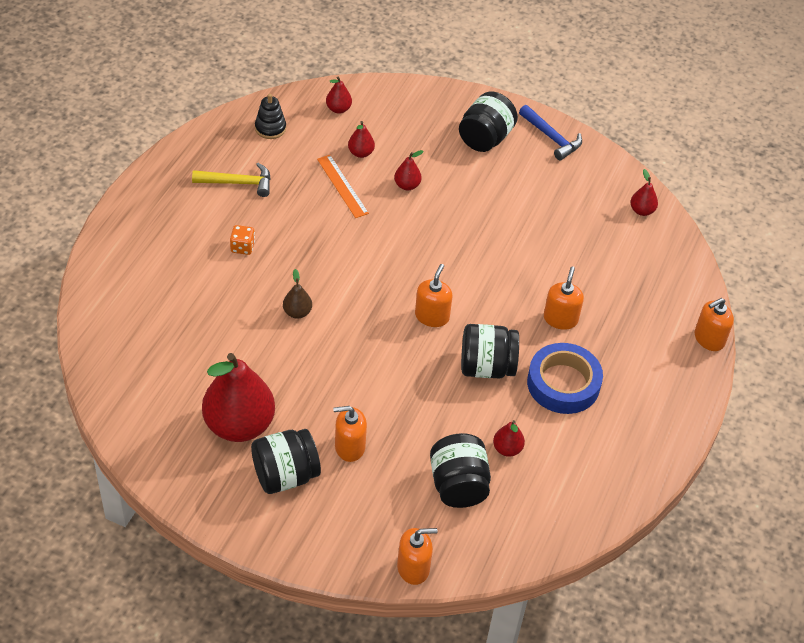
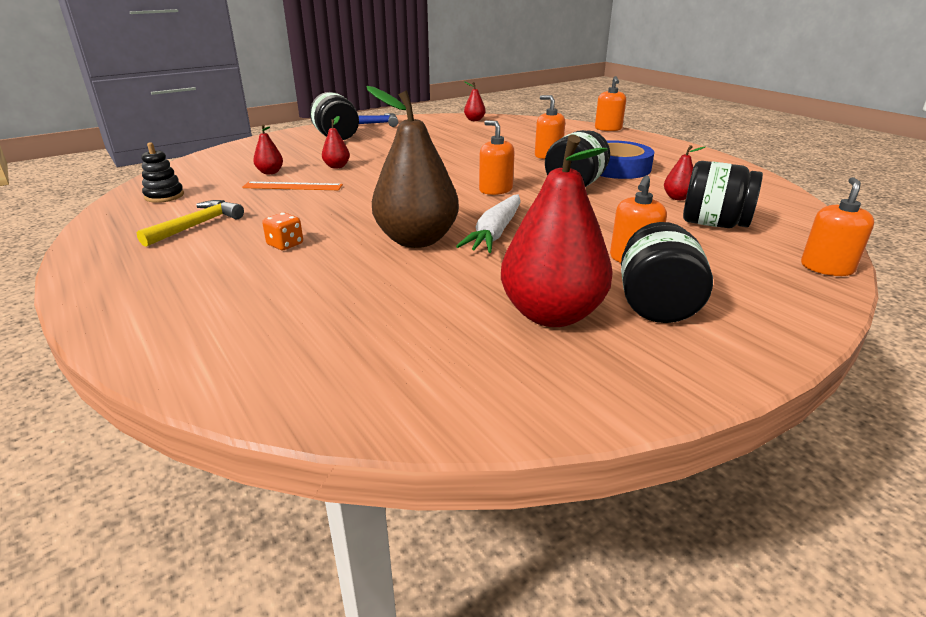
camera: 55 degrees left, 20 degrees down
brown pear [283,269,312,319] -> brown pear [367,86,459,248], size x2.30
red pear [326,76,352,114] -> none
none -> white carrot [456,194,521,253]

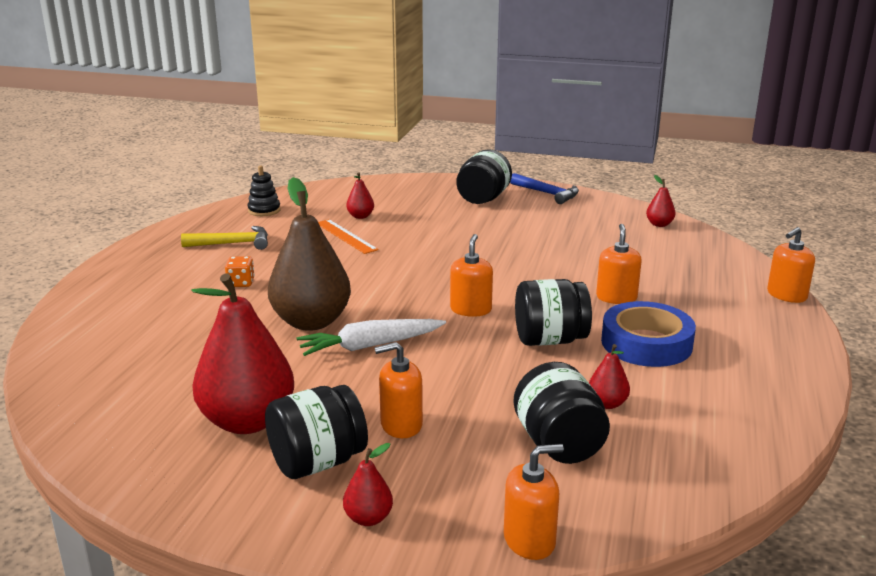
camera: 50 degrees right, 5 degrees down
red pear [322,116,350,169] -> red pear moved to [343,443,393,526]

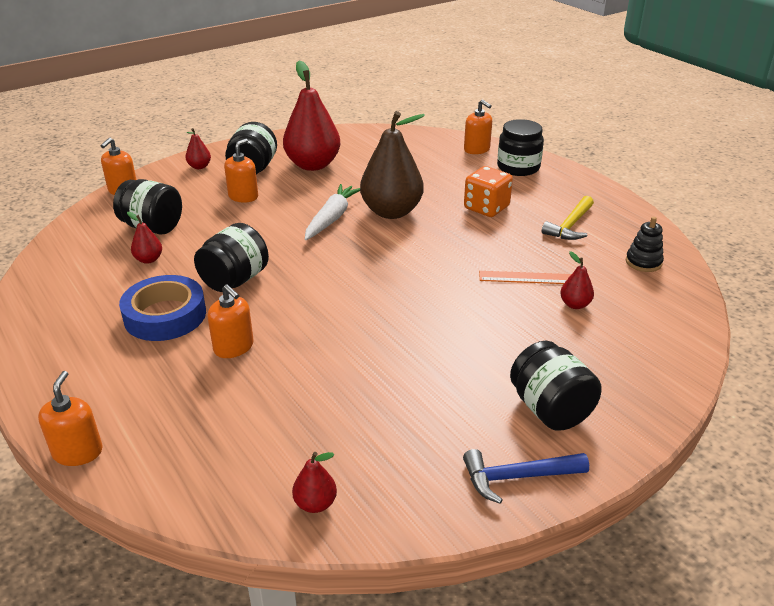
camera: 130 degrees right, 10 degrees up
orange dice [225,256,255,287] -> orange dice [464,166,513,217], size x1.78
orange soap dispenser [450,234,493,317] -> orange soap dispenser moved to [464,100,492,154]
none -> black jar [497,119,544,176]

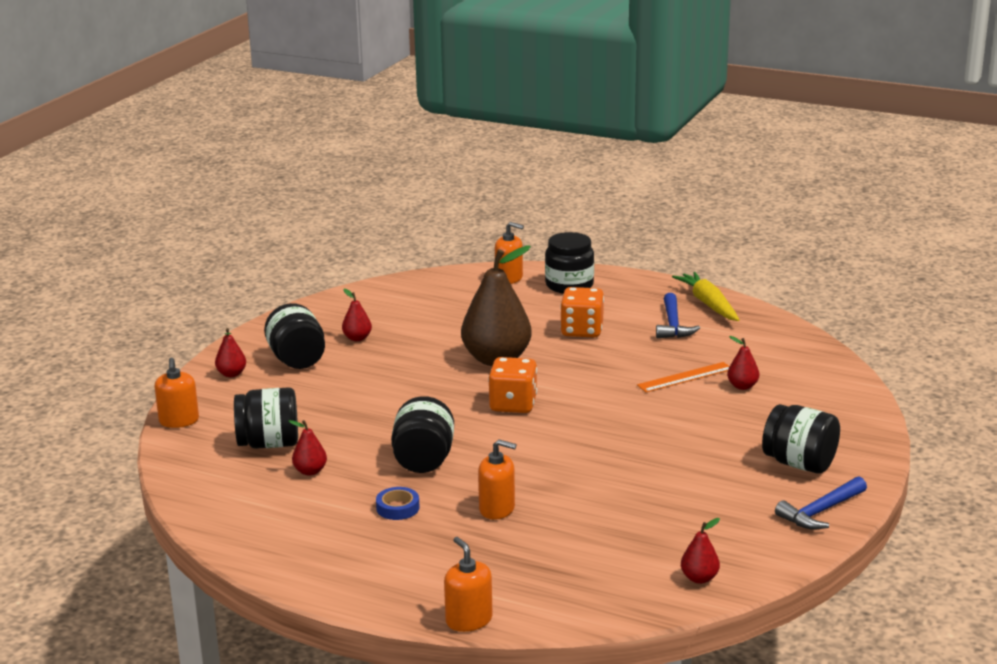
camera: 30 degrees left, 10 degrees down
blue tape [119,275,206,341] -> blue tape [376,487,419,520], size x0.49
orange soap dispenser [224,139,258,203] -> none
red pear [283,60,340,171] -> red pear [342,289,372,341], size x0.44
white carrot [305,184,360,240] -> none
yellow hammer [542,196,594,240] -> blue hammer [656,293,700,338]
black stacking toy [626,217,664,272] -> none
none -> orange dice [488,357,537,413]
none -> yellow carrot [672,272,739,321]

